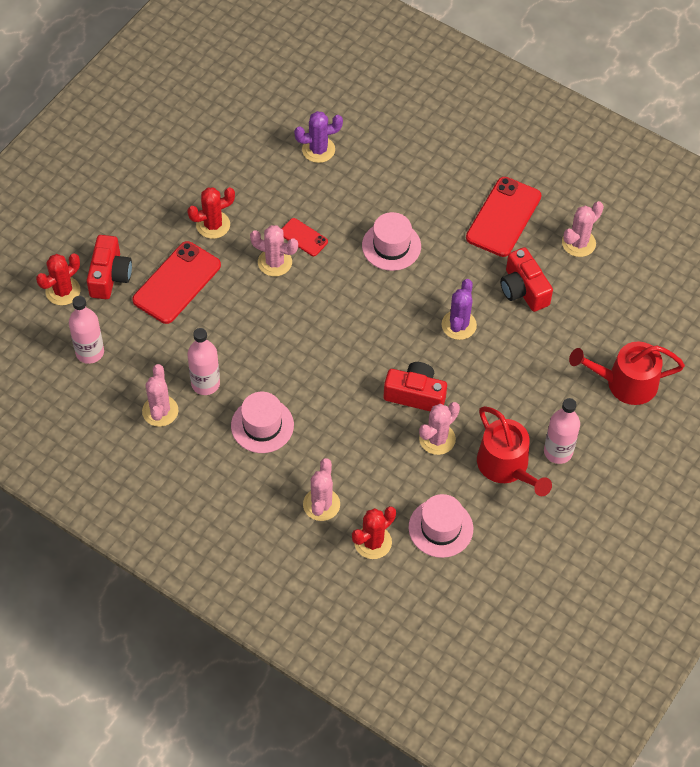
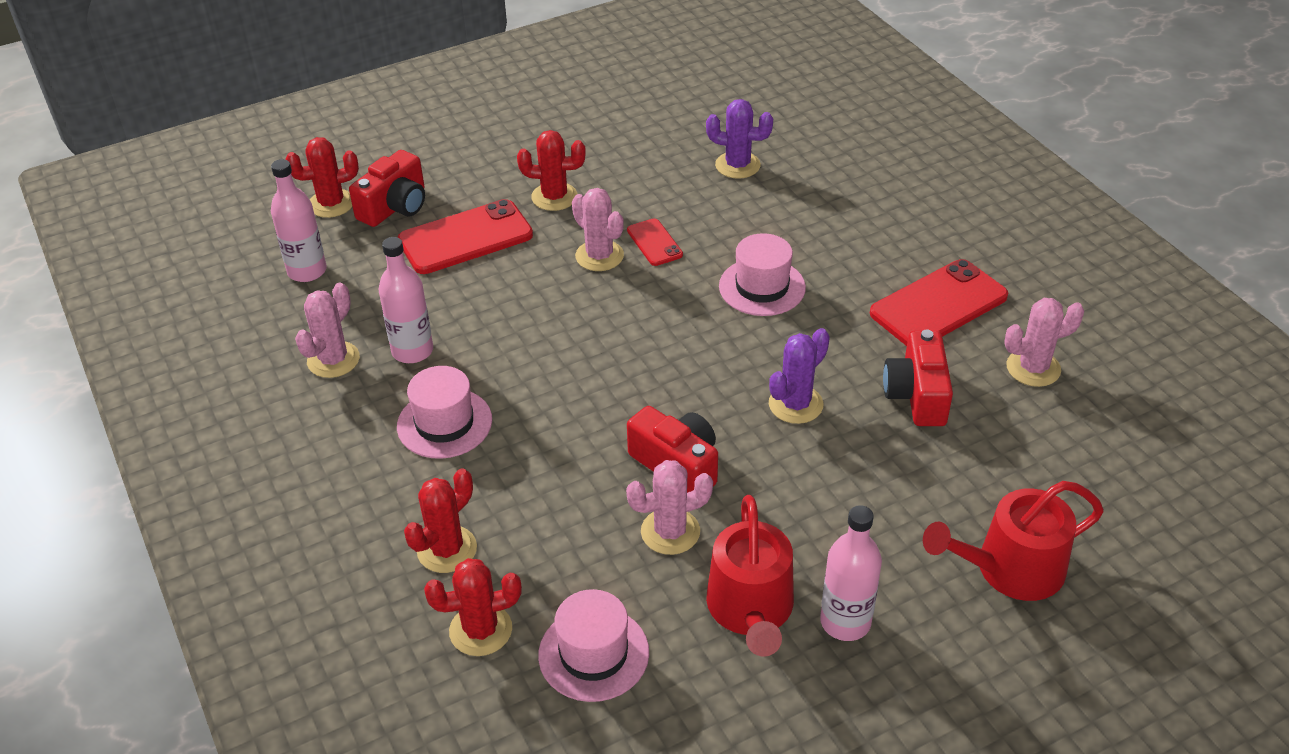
camera: 30 degrees right, 15 degrees down
pink cactus [303,458,340,521] -> red cactus [404,468,477,573]
red watering can [569,341,685,405] -> red watering can turned 45 degrees counterclockwise [923,481,1104,601]

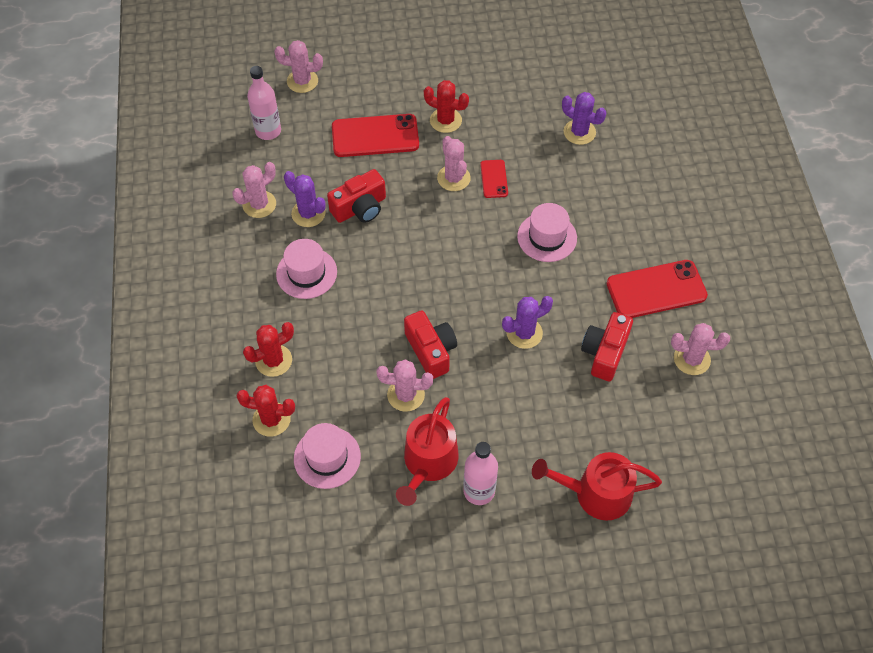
camera: 20 degrees right, 15 degrees up
red cactus [285,137,359,218] -> pink cactus [274,40,323,93]
red camera [349,150,425,227] -> red camera moved to [327,169,386,223]
pink bottle [378,237,433,363] -> purple cactus [284,171,326,227]

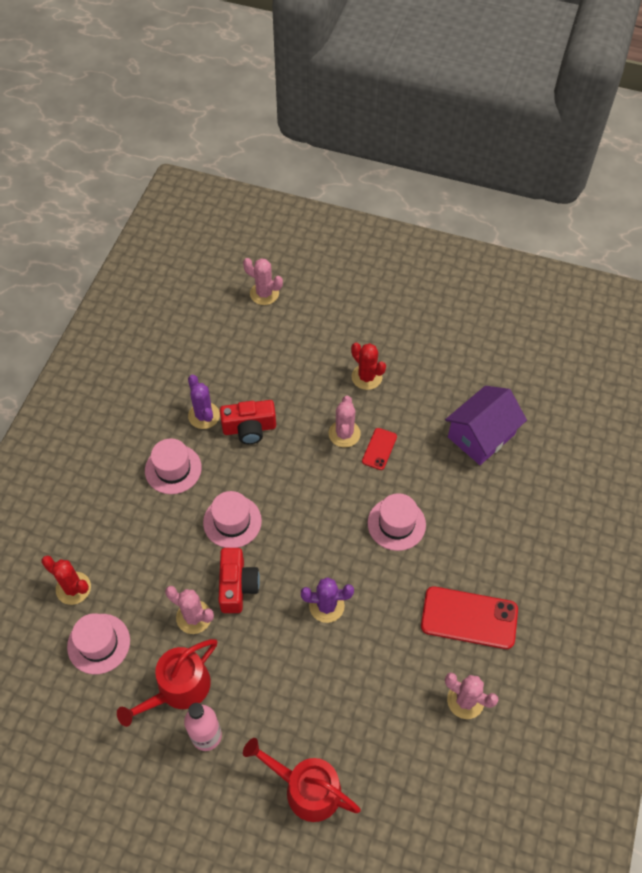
camera: 25 degrees right, 0 degrees up
pink cactus [233,162,276,218] -> none
red cactus [243,322,294,377] -> none
pink bottle [247,66,281,140] -> none
red phone [332,114,419,157] -> none
purple cactus [562,92,606,145] -> purple house [445,386,527,465]
red camera [581,312,633,381] -> none
none -> pink hat [203,491,262,548]

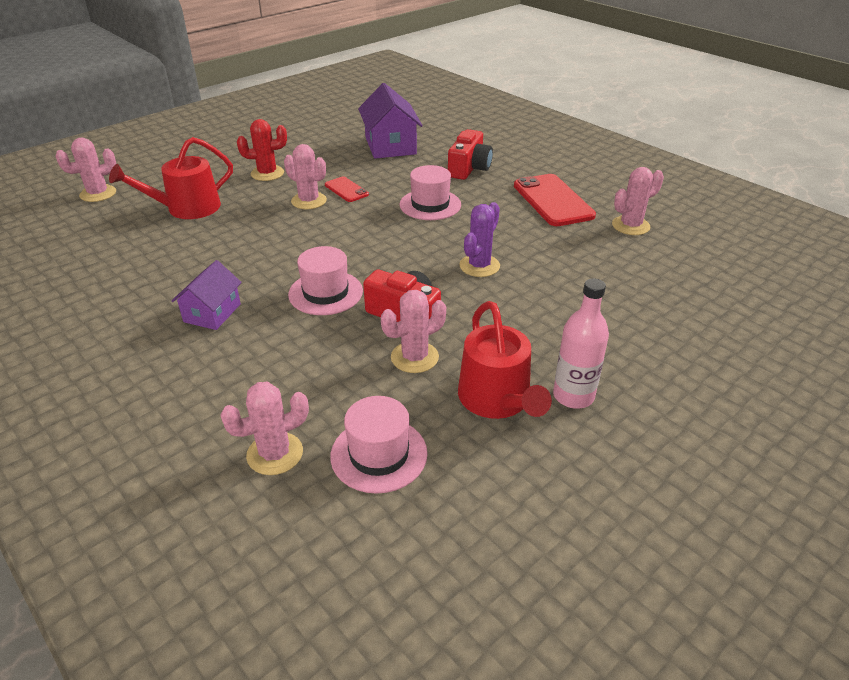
camera: 60 degrees left, 20 degrees down
red cactus [41,555,91,605] -> pink cactus [221,382,309,475]
pink hat [145,439,202,494] -> purple house [172,260,242,330]
purple cactus [188,375,220,429] -> none
red camera [220,400,276,444] -> red camera moved to [448,129,493,180]
red watering can [243,738,361,822] -> red watering can moved to [109,137,233,219]
red phone [421,586,518,649] -> red phone turned 60 degrees counterclockwise [514,174,596,226]

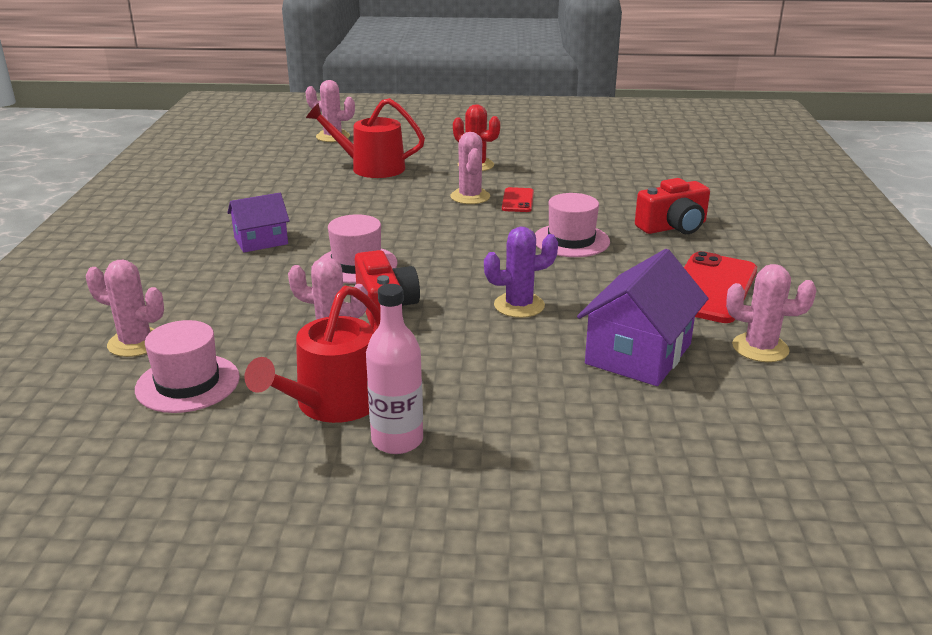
camera: 45 degrees right, 10 degrees down
purple house [358,83,423,159] -> purple house moved to [577,249,709,386]

